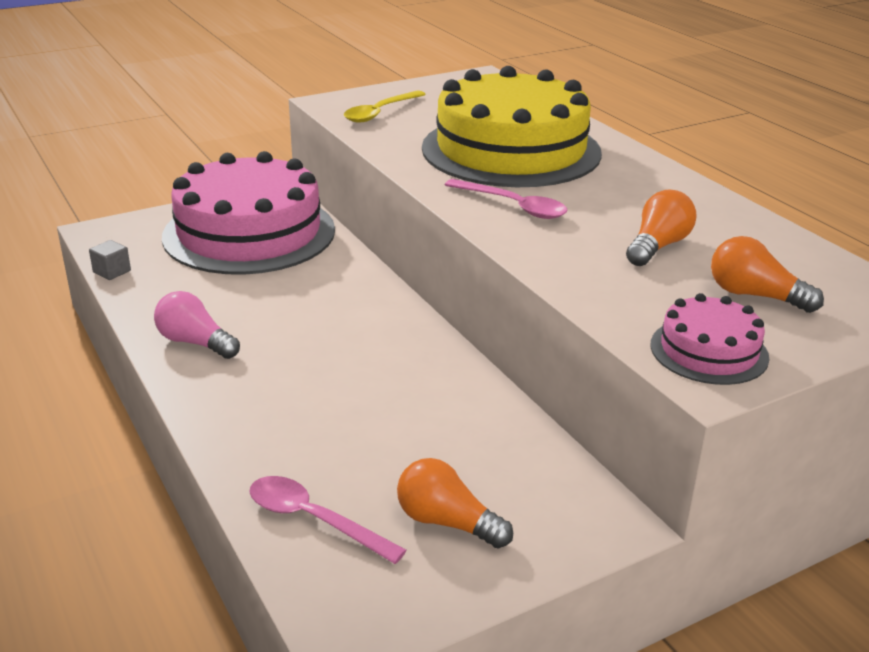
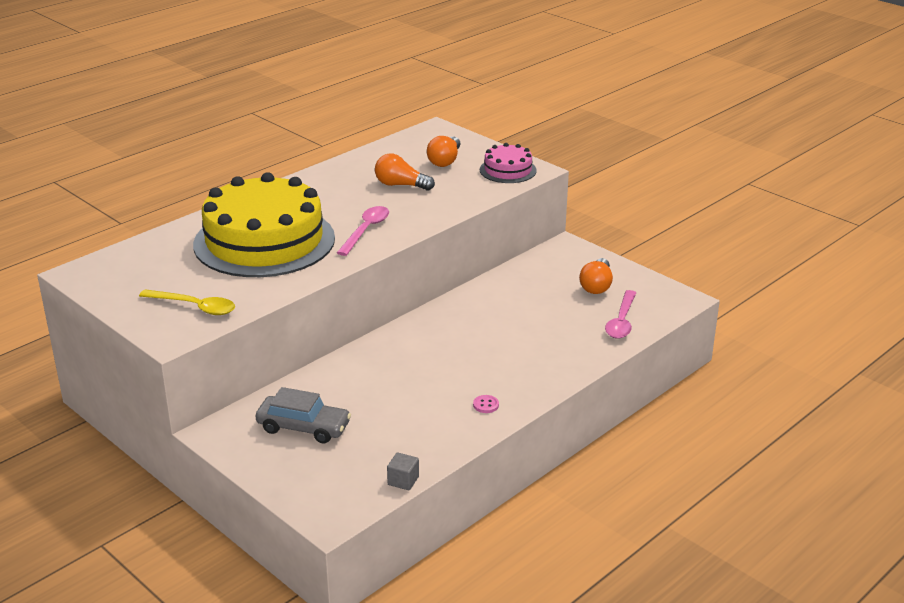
camera: 105 degrees left, 0 degrees up
pink light bulb [154,291,240,359] -> pink button [473,395,499,413]
pink cake [162,151,335,275] -> grey car [256,387,351,443]

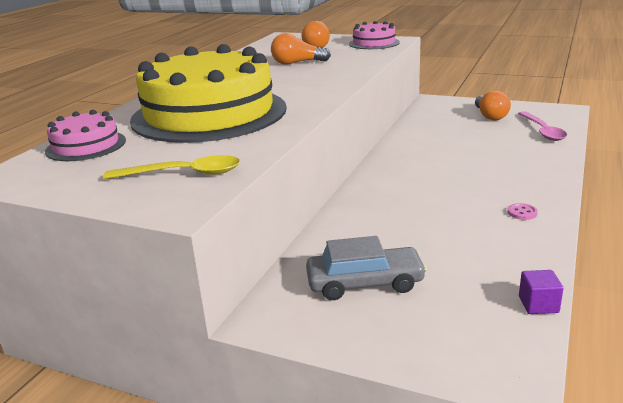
camera: 20 degrees left, 5 degrees down
pink spoon [337,206,389,256] -> none
grey cube [387,452,419,490] -> purple cube [519,270,563,314]
none -> pink cake [45,110,126,161]

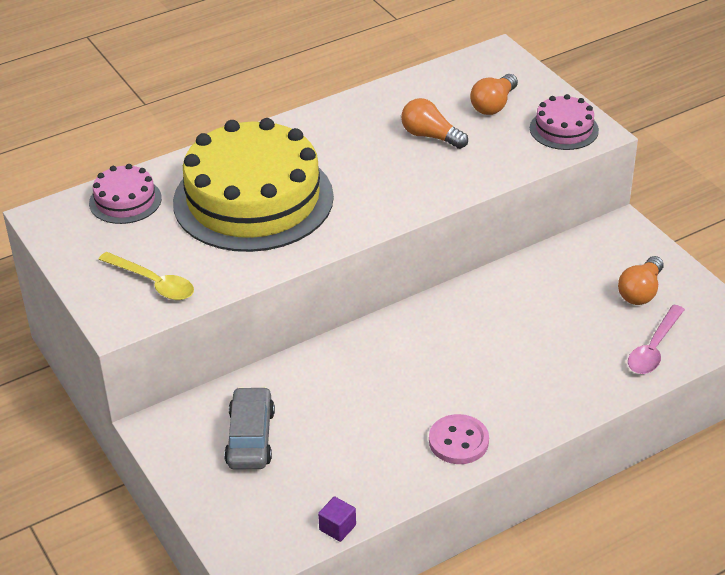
camera: 35 degrees right, 15 degrees up
grey car [306,236,427,300] -> grey car turned 120 degrees counterclockwise [224,387,275,469]
pink button [508,203,538,220] -> pink button [429,414,489,464], size x2.02

